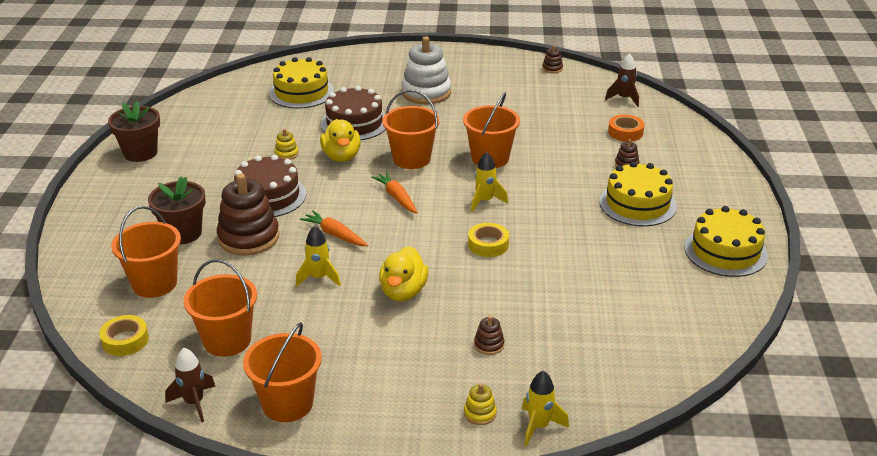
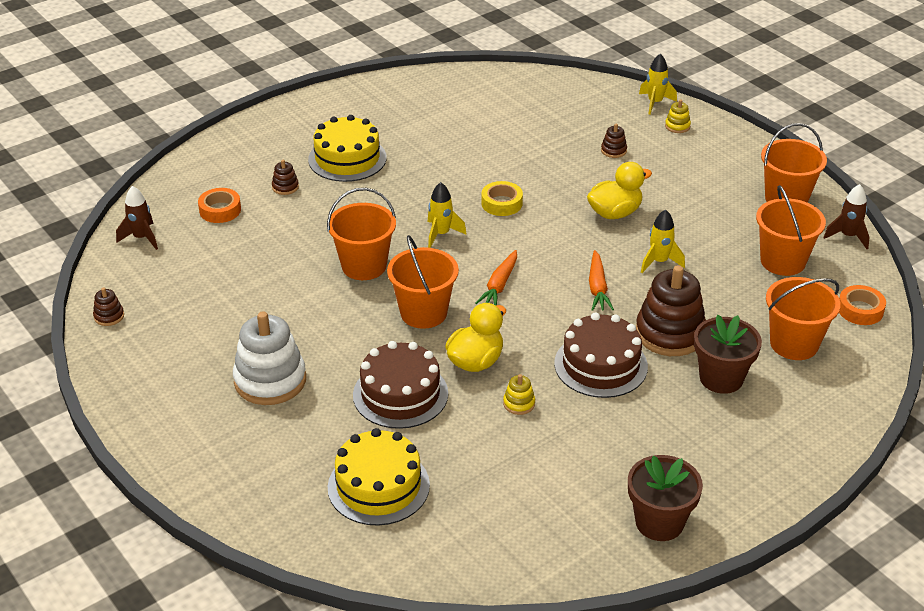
camera: 130 degrees left, 5 degrees up
yellow tape [99,315,149,356] -> orange tape [839,285,886,325]
yellow cake [684,206,768,277] -> none

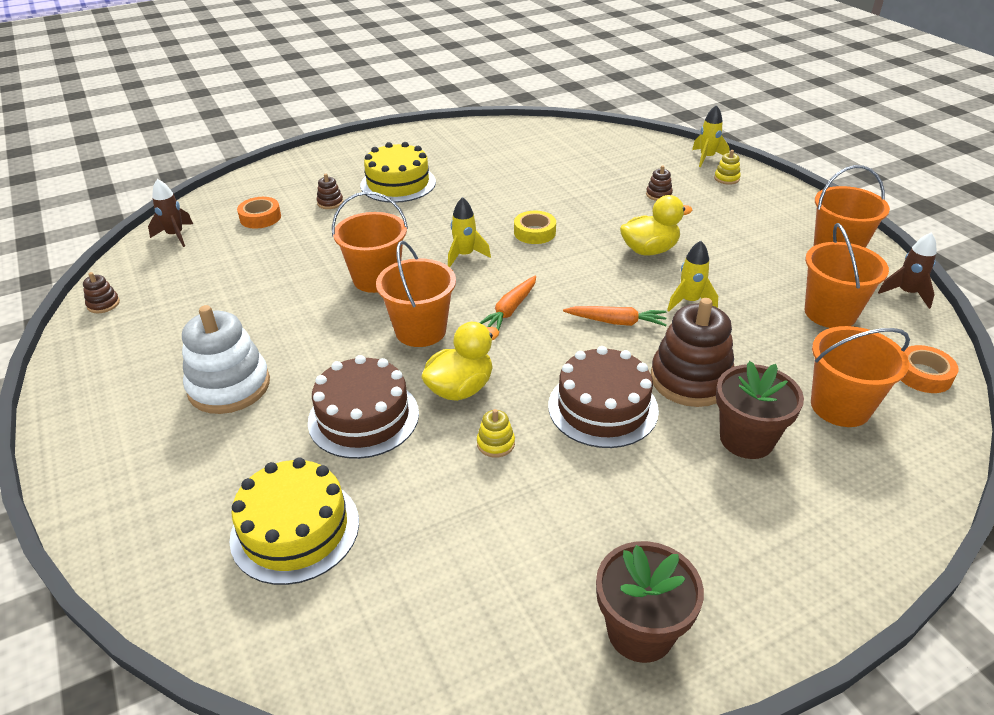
camera: 10 degrees right, 0 degrees up
orange carrot [589,250,614,311] -> orange carrot turned 90 degrees counterclockwise [563,306,667,326]

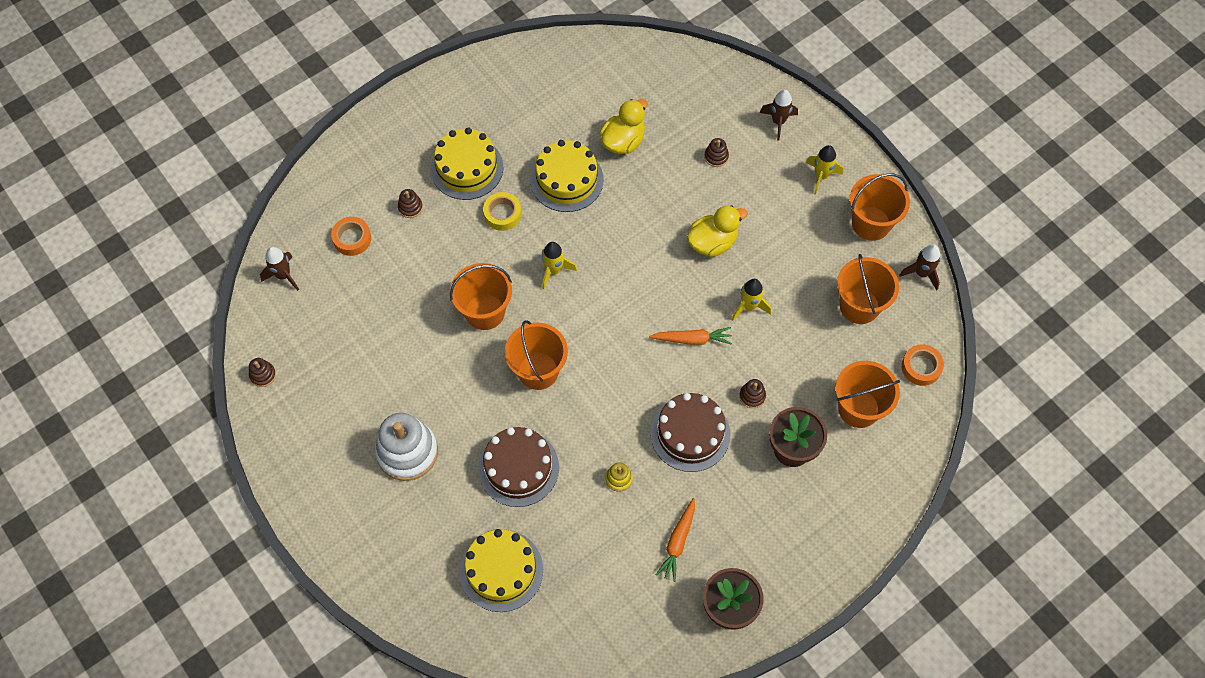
camera: 10 degrees left, 25 degrees up
yellow duck [421,322,499,401] -> yellow duck moved to [600,99,647,154]
orange carrot [480,276,536,330] -> orange carrot moved to [656,498,695,582]
yellow tape [514,211,556,244] -> yellow tape moved to [483,192,522,231]
brown stacking toy [651,298,734,407] -> brown stacking toy [739,379,766,408], size x0.44
yellow rocket [692,105,730,167] -> yellow rocket moved to [806,145,843,195]
yellow stacking toy [714,150,741,185] -> brown rocket [760,90,798,141]
none -> yellow cake [530,140,604,212]

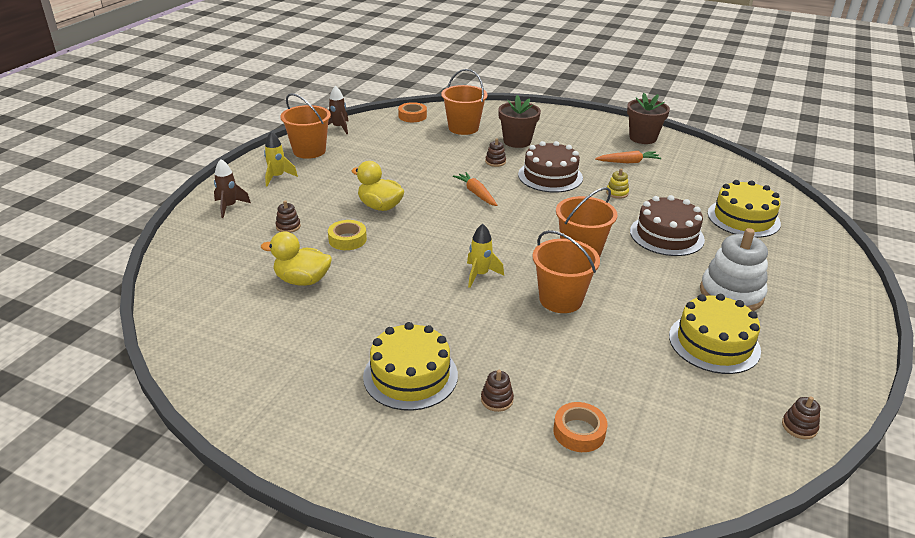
camera: 120 degrees left, 30 degrees down
brown rocket [260,247,299,291] -> none
yellow tape [483,192,522,231] -> yellow tape moved to [328,220,367,250]
yellow cake [530,140,604,212] -> yellow cake moved to [669,294,761,374]
yellow rocket [731,279,771,321] -> none
orange bucket [837,254,899,324] -> none

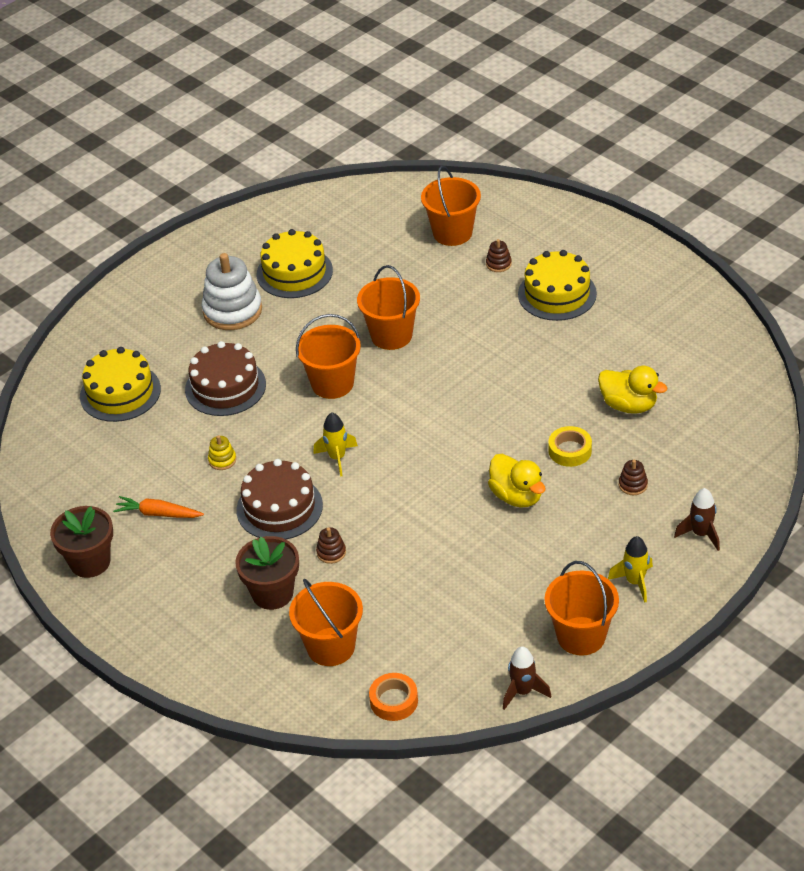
camera: 155 degrees left, 10 degrees up
orange carrot [453,172,497,206] -> none
yellow rocket [467,224,504,288] -> yellow rocket moved to [313,413,358,476]
orange tape [553,402,607,452] -> orange bucket [421,166,481,246]
brown stacking toy [782,396,820,439] -> none

